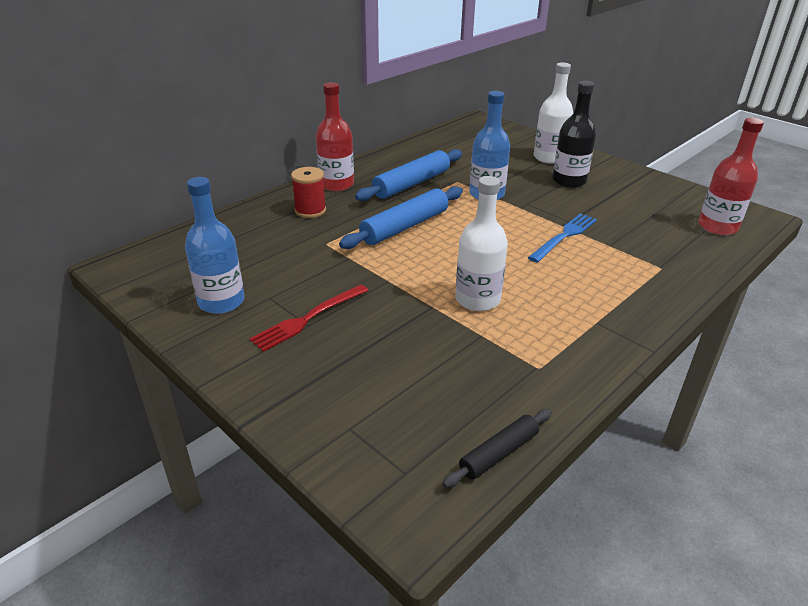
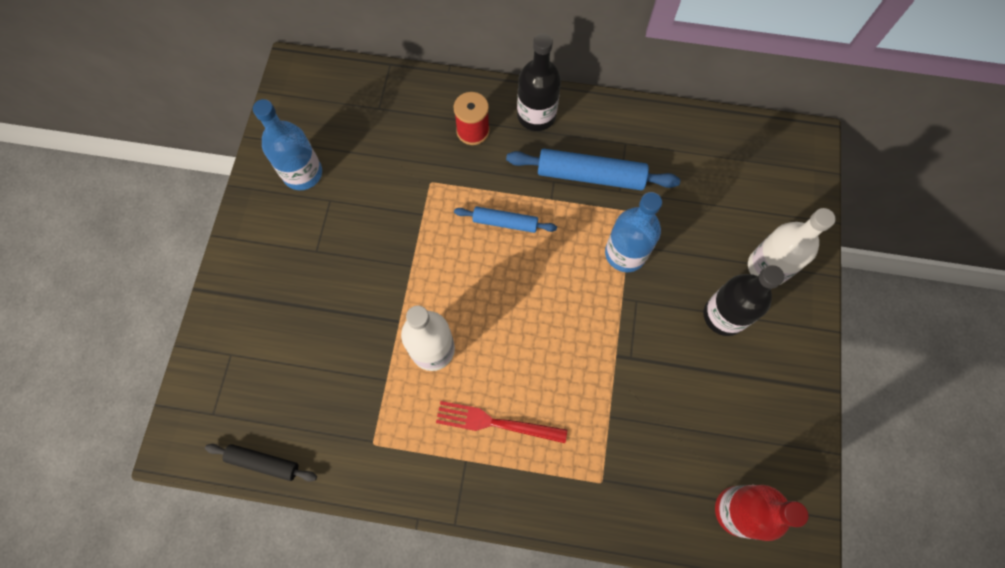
camera: 55 degrees right, 35 degrees up
red fork [250,284,369,352] -> red fork moved to [436,401,567,443]
red bottle [316,82,354,191] -> black bottle [517,33,561,131]
blue rolling pin [339,186,463,249] -> blue rolling pin [454,206,557,233], size x0.59
blue fork [528,213,597,263] -> none

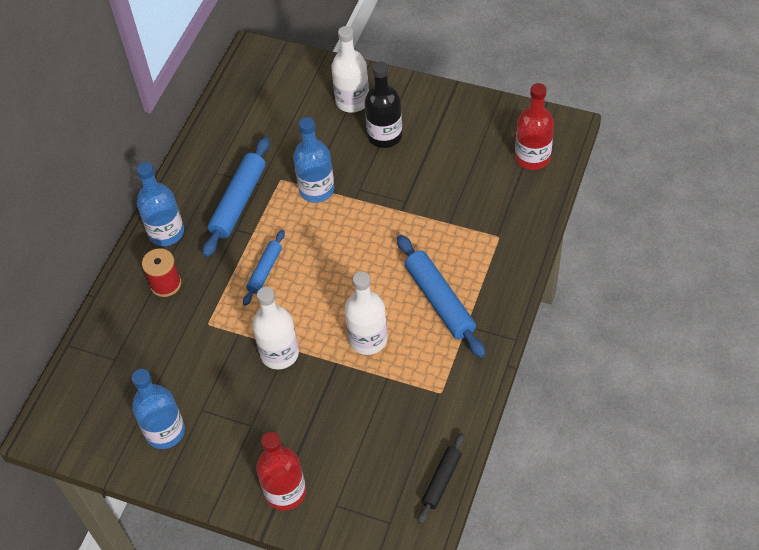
camera: 75 degrees left, 15 degrees down
red fork [436,401,567,443] -> blue rolling pin [397,235,486,358]
black bottle [517,33,561,131] -> blue bottle [137,162,184,246]
none -> white bottle [252,287,299,369]
none -> red bottle [256,432,306,511]

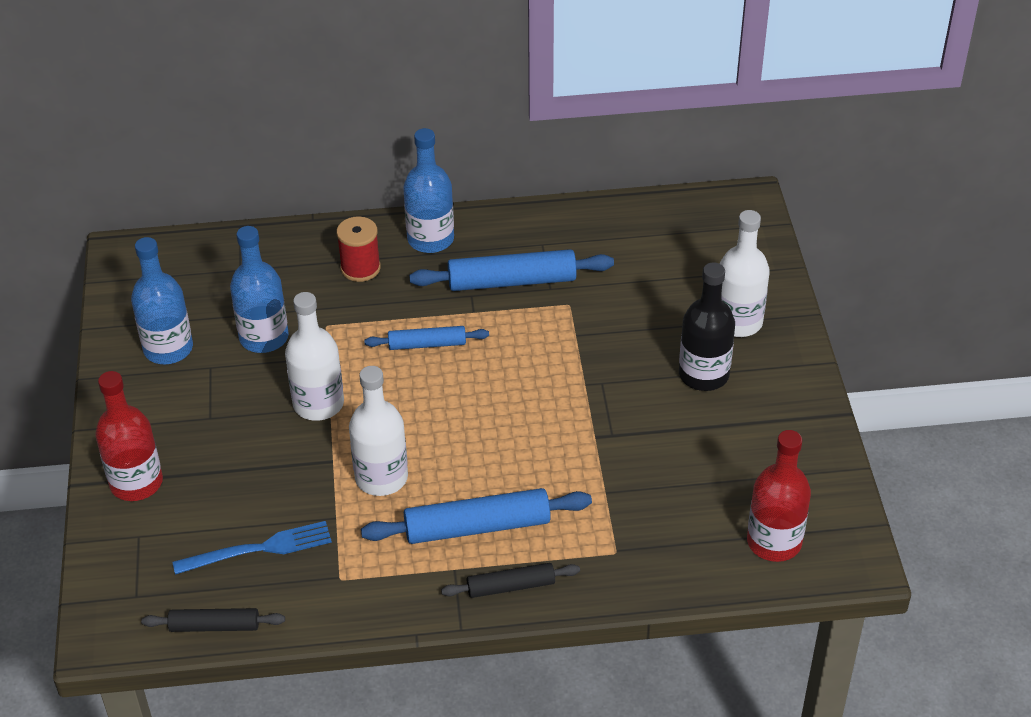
camera: 60 degrees right, 10 degrees down
blue bottle [293,117,335,203] -> blue bottle moved to [230,226,289,353]
blue rolling pin [397,235,486,358] -> blue rolling pin turned 45 degrees clockwise [361,488,592,544]
none -> blue fork [173,521,332,575]
none -> black rolling pin [441,563,580,598]

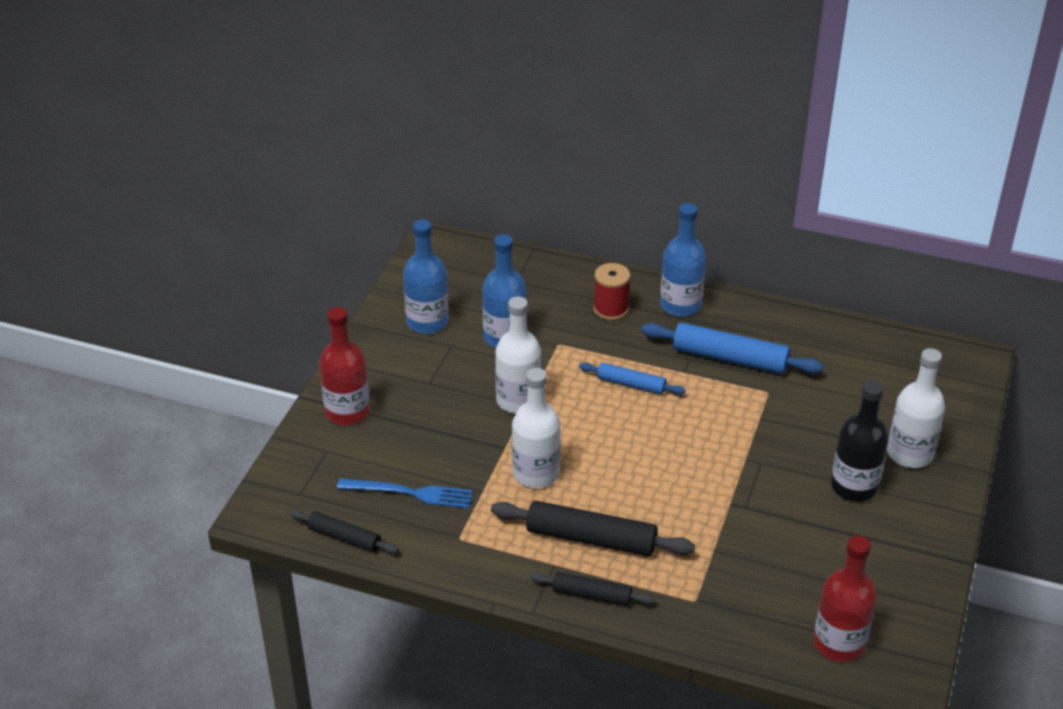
camera: 25 degrees right, 5 degrees down
blue rolling pin [361,488,592,544] -> black rolling pin [491,500,695,556]

